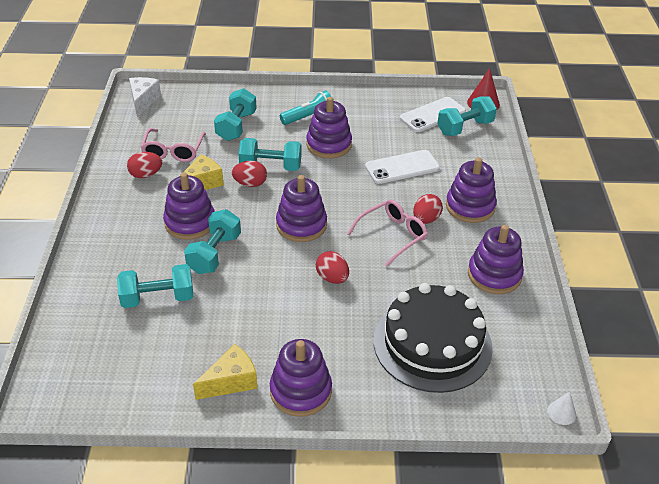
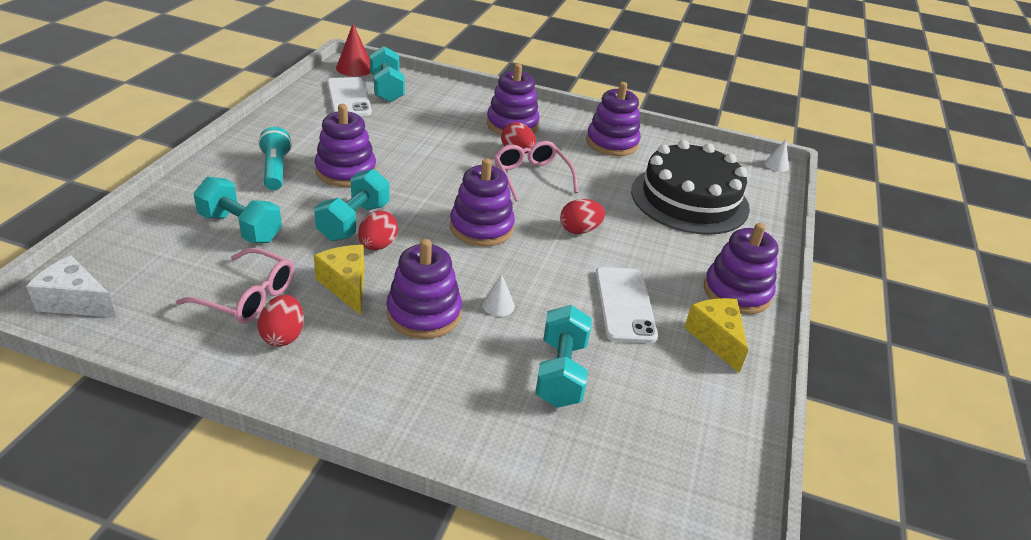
camera: 75 degrees left, 5 degrees down
turquoise dumbbell [184,209,241,274] -> white cone [482,274,515,317]
white phone [365,150,440,184] -> white phone moved to [595,267,658,343]

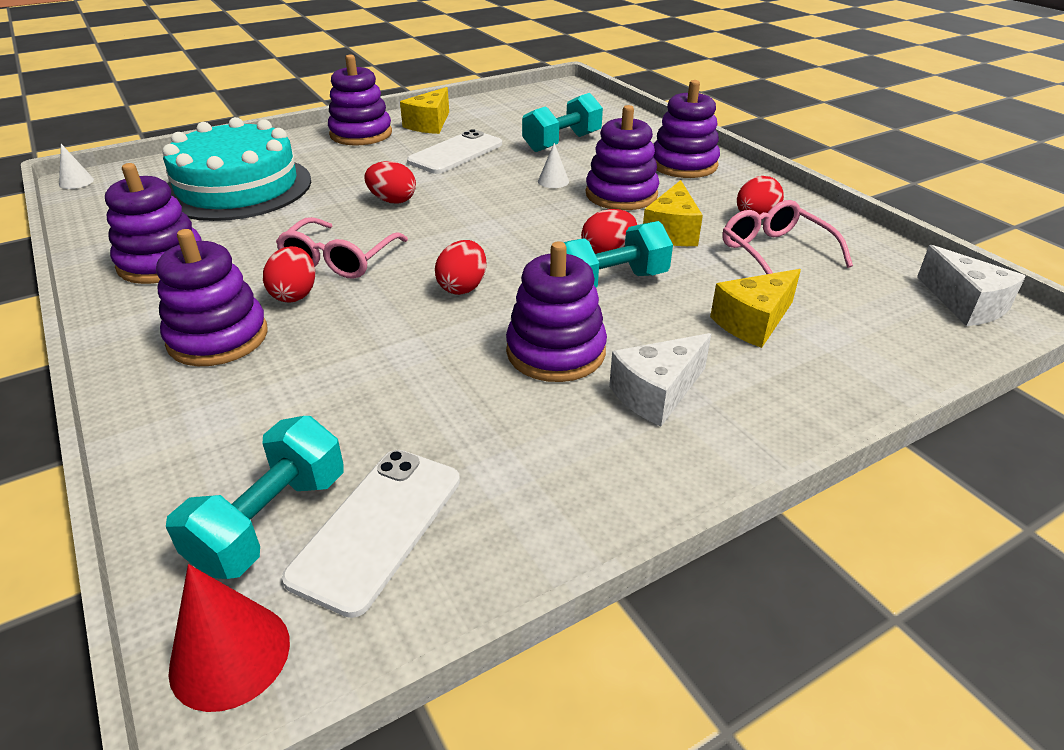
camera: 135 degrees left, 0 degrees up
turquoise dumbbell [193,177,282,243] -> yellow cheese [710,269,801,348]
turquoise flashlight [258,127,292,190] -> white cheese [609,333,711,426]
purple stacking toy [450,158,515,246] -> purple stacking toy moved to [653,80,720,178]
black cake [631,140,750,235] -> turquoise cake [163,117,311,221]
none -> red egg [435,240,486,295]

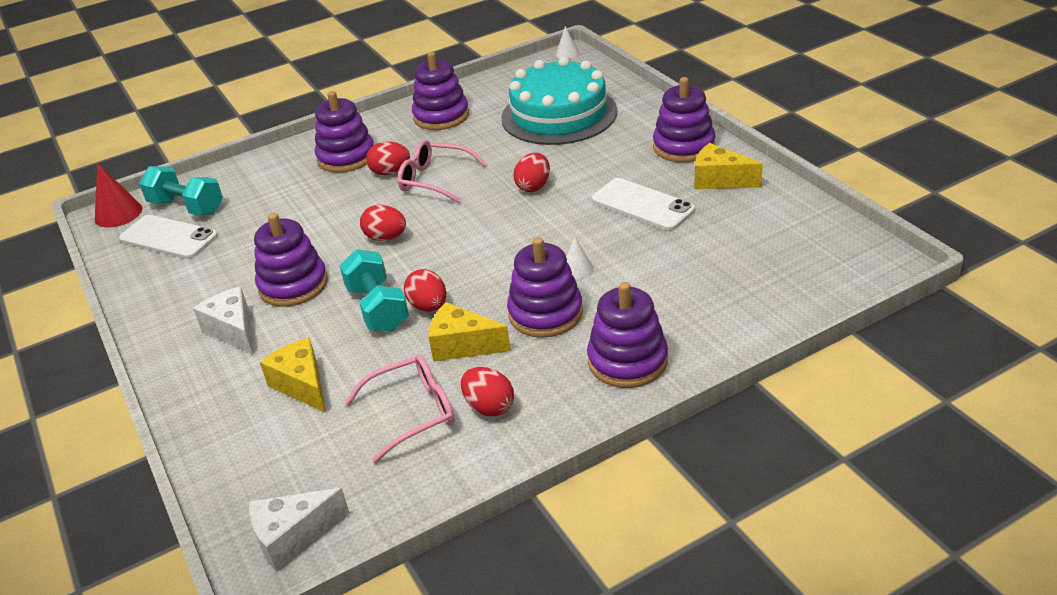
camera: 95 degrees right, 0 degrees up
turquoise dumbbell [522,93,603,152] -> none

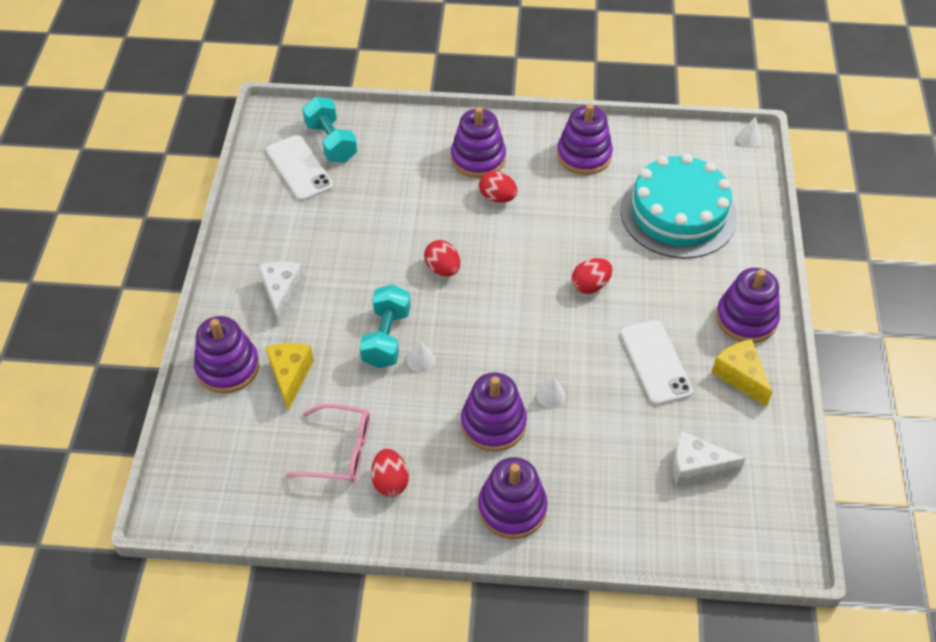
camera: 30 degrees right, 15 degrees up
red cone [95,163,142,227] -> none
white cheese [249,488,349,572] -> white cheese moved to [673,431,746,486]
purple stacking toy [254,213,328,307] -> purple stacking toy moved to [194,316,259,393]
pink glasses [397,140,487,203] -> none
red egg [404,269,446,311] -> white cone [407,340,435,372]
yellow cheese [428,302,511,361] -> none

